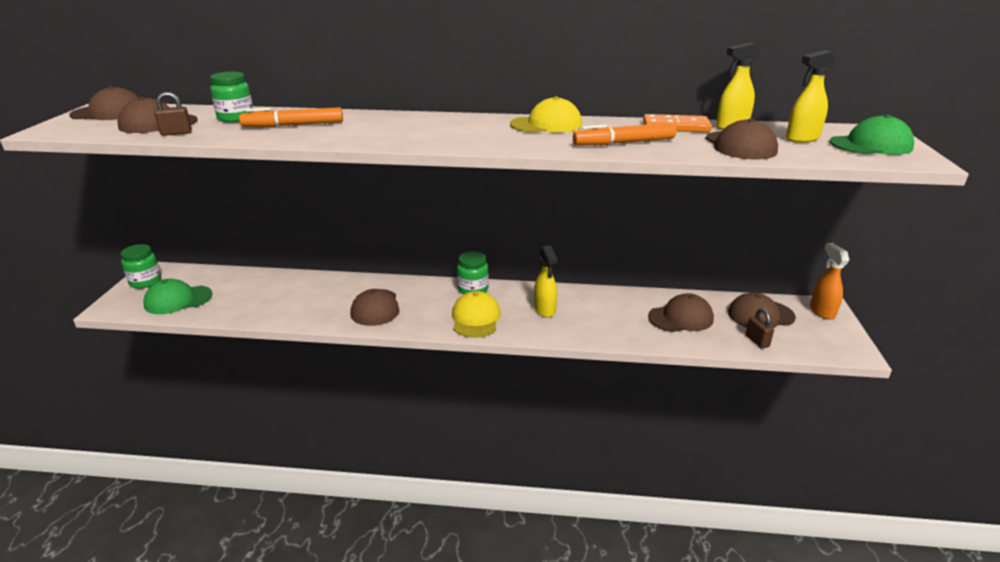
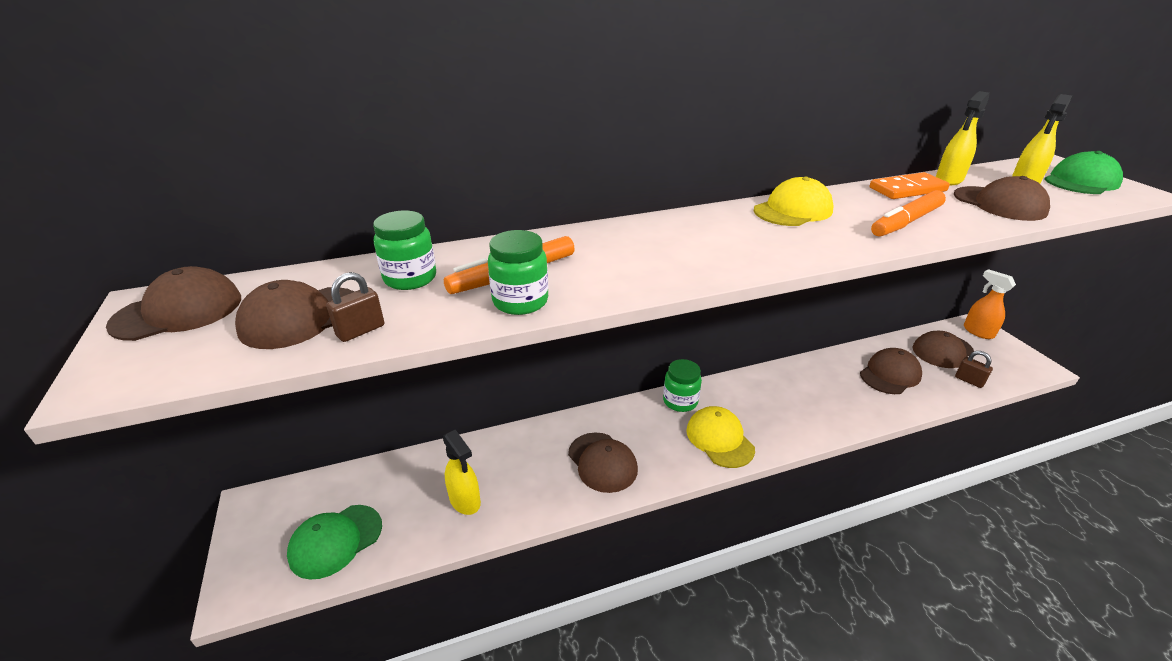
camera: 25 degrees left, 5 degrees up
green jar [121,244,161,288] -> green jar moved to [488,230,548,315]
yellow spray bottle [534,245,557,318] -> yellow spray bottle moved to [443,429,481,515]

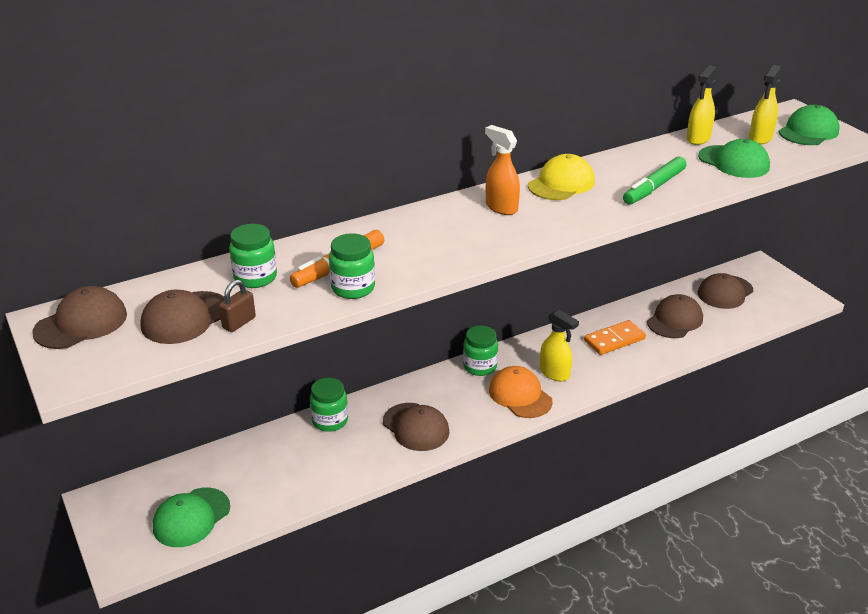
camera: 10 degrees left, 0 degrees up
yellow spray bottle [443,429,481,515] -> yellow spray bottle moved to [540,309,579,381]
yellow cap [686,406,755,468] -> orange cap [489,366,553,418]
orange domino [870,172,950,199] -> orange domino moved to [584,320,646,355]
orange marker [871,190,946,237] -> green marker [623,156,687,205]
brown cap [954,176,1050,221] -> green cap [698,139,770,178]
brown padlock [955,351,993,388] -> none
orange spray bottle [964,269,1016,339] -> orange spray bottle moved to [485,125,520,215]
none -> green jar [310,377,348,432]

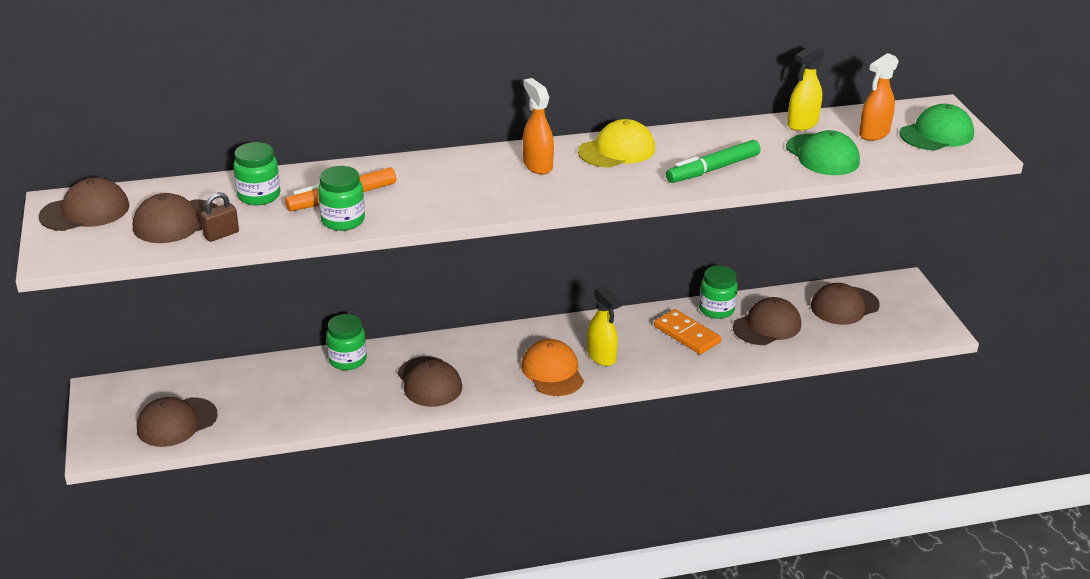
camera: 15 degrees right, 0 degrees up
green cap [153,488,230,547] -> brown cap [137,397,218,447]
green jar [463,326,498,376] -> green jar moved to [699,266,738,319]
orange domino [584,320,646,355] -> orange domino turned 60 degrees clockwise [654,309,721,354]
yellow spray bottle [749,65,782,145] -> orange spray bottle [859,53,899,141]

